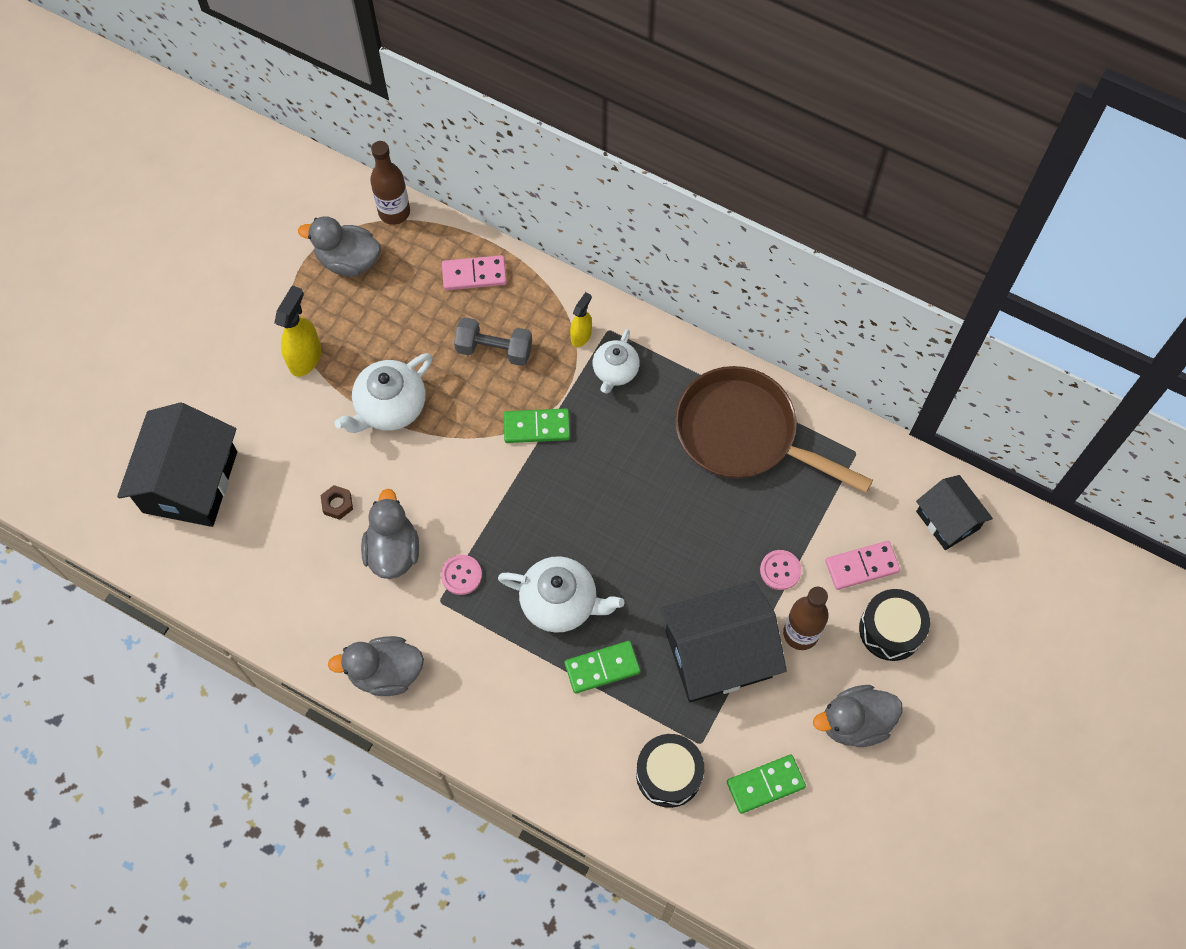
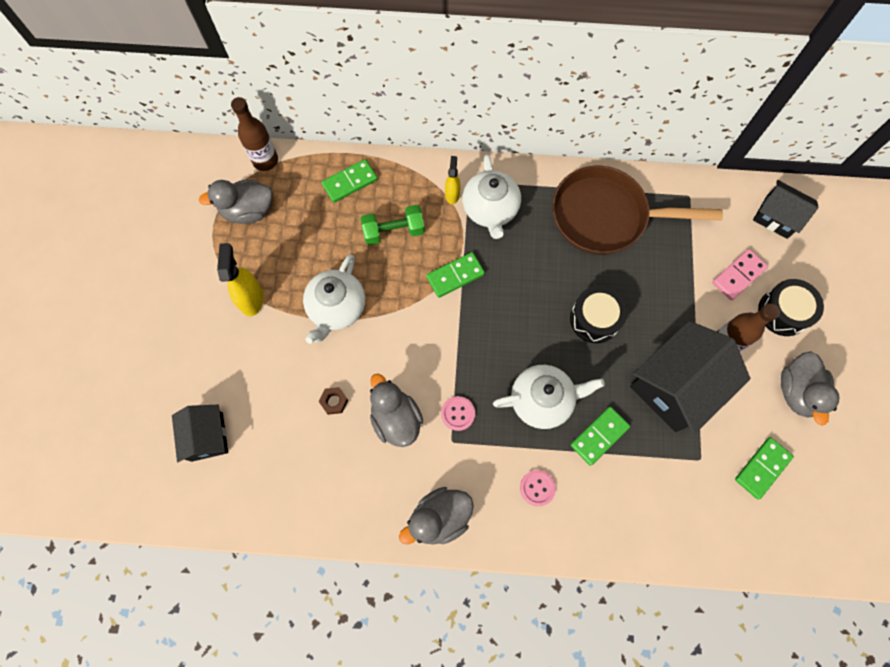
camera: 25 degrees left, 5 degrees up
black house [117,402,237,527] -> black house [172,405,228,462], size x0.58
pink domino [442,255,507,290] -> green domino [321,159,378,203]
grey dumbbell [454,317,532,366] -> green dumbbell [360,205,425,245]
white teapot [593,329,640,394] -> white teapot [462,154,521,239], size x1.53
black drum [636,734,704,808] -> black drum moved to [570,286,627,343]
pink button [760,550,801,590] -> pink button moved to [520,470,556,506]
grey duck [813,685,902,747] -> grey duck turned 45 degrees counterclockwise [781,351,839,426]

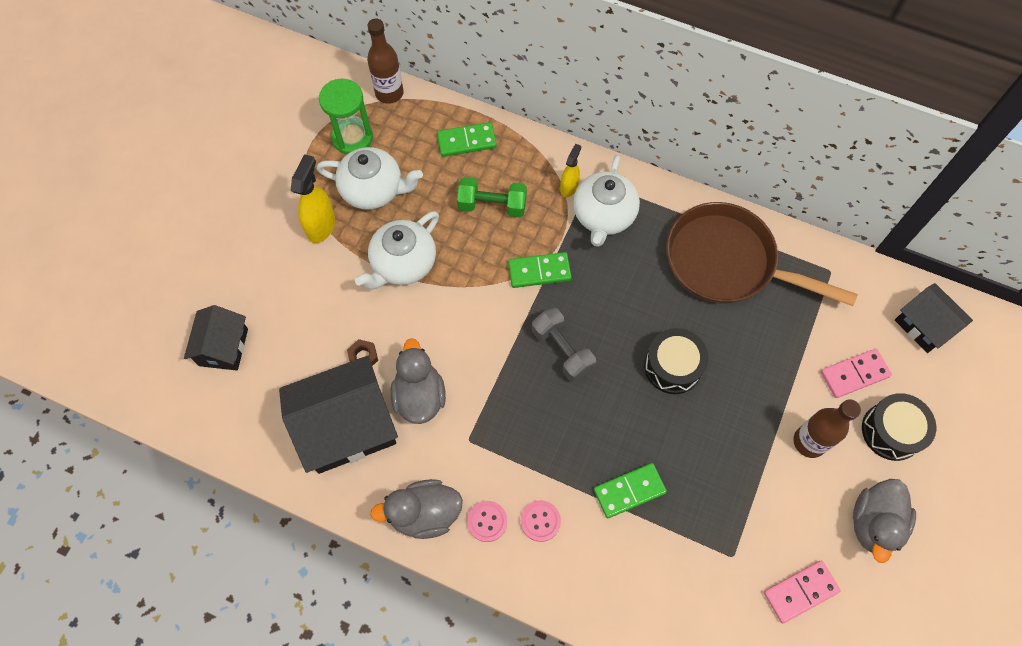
camera: 20 degrees right, 5 degrees down
grey duck [199,180,273,224] -> green hourglass [319,79,373,154]
pink button [441,396,475,431] -> pink button moved to [467,501,507,542]
white teapot [493,365,605,429] -> white teapot moved to [317,147,423,210]
black house [630,321,750,434] -> black house moved to [279,356,398,474]
green domino [735,437,794,499] -> pink domino [764,561,841,623]
none -> grey dumbbell [532,308,596,382]

